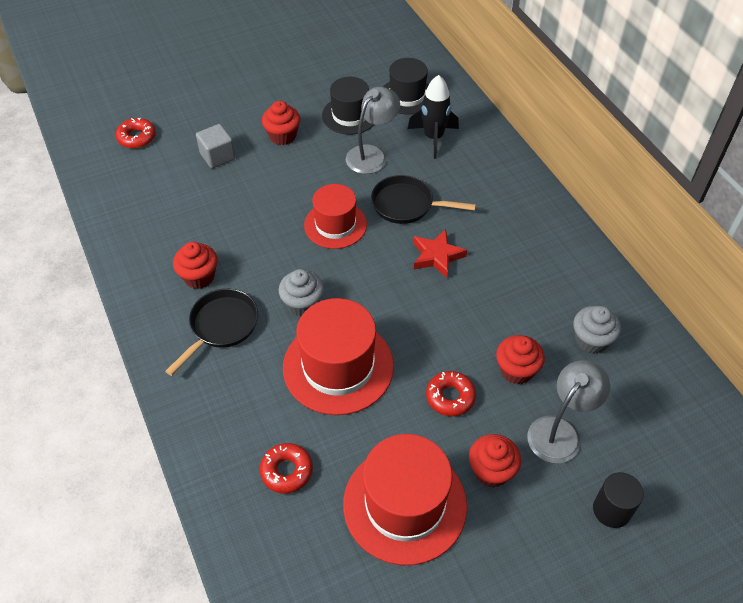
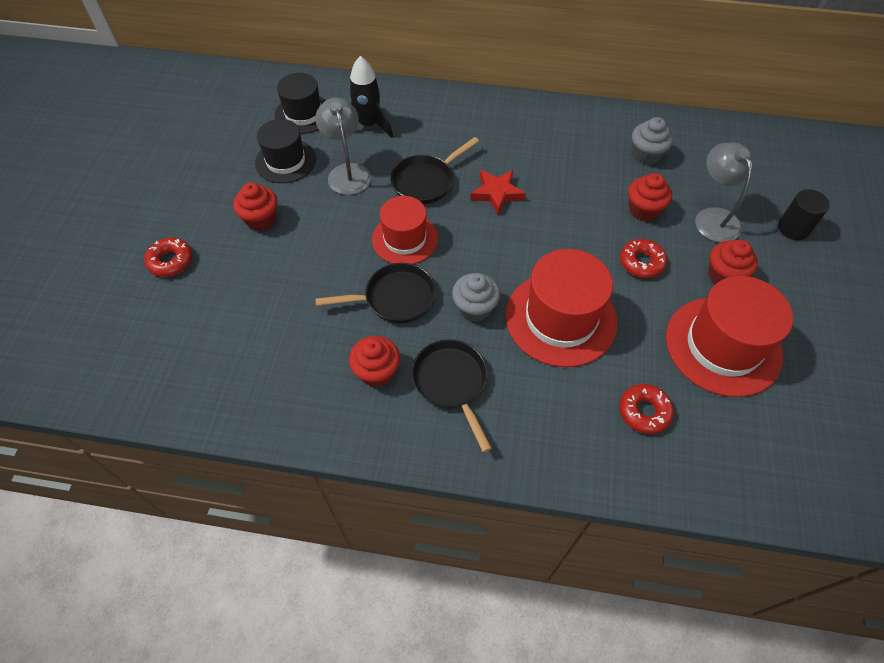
camera: 55 degrees left, 5 degrees up
red donut [116,118,156,149] -> red donut moved to [144,238,192,277]
grey cube [196,124,235,168] -> none
none -> black pan [315,263,436,323]

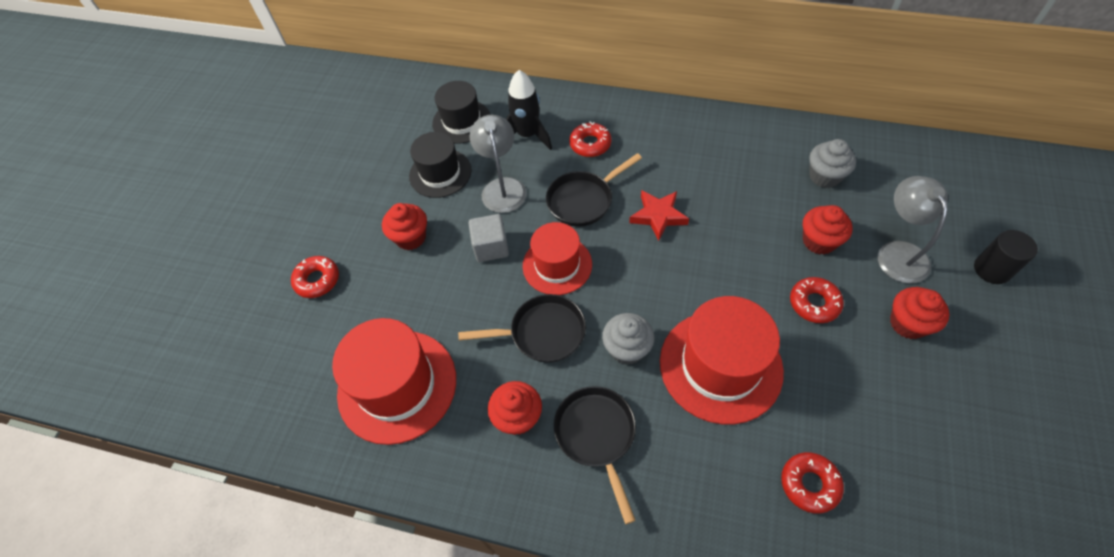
camera: 10 degrees right, 0 degrees up
red hat [666,276,793,397] -> red hat moved to [332,318,456,445]
none -> grey cube [469,214,509,262]
none -> red donut [569,122,611,157]

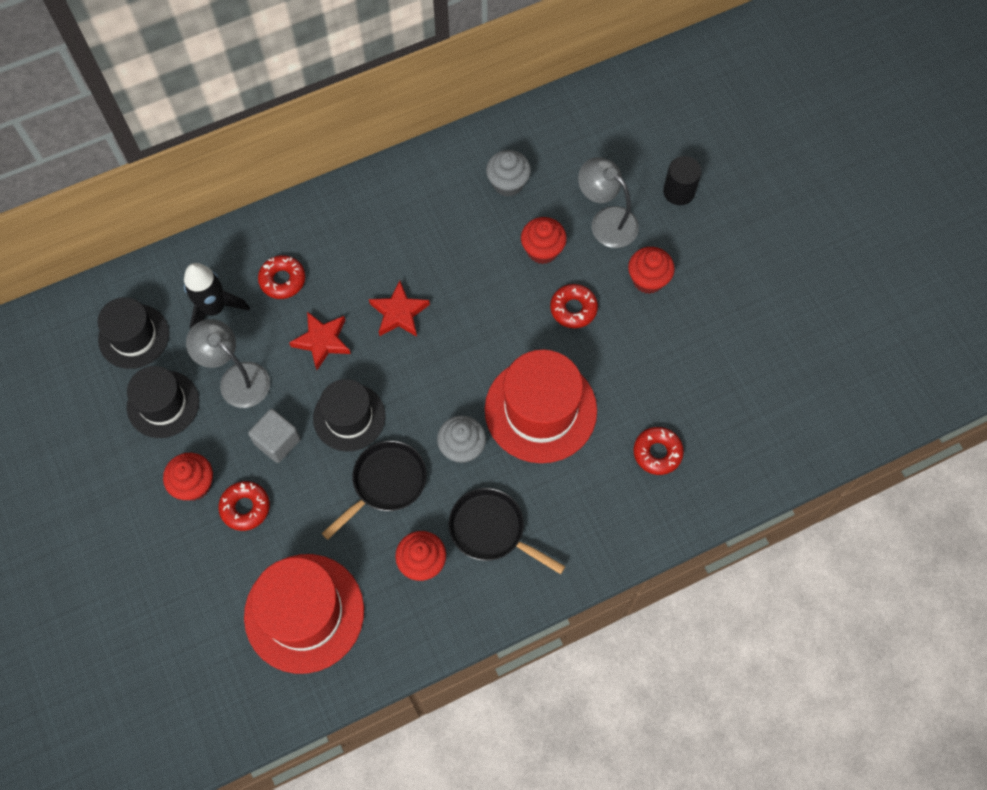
camera: 45 degrees left, 10 degrees up
red donut [291,256,339,298] -> red donut moved to [218,481,270,531]
red hat [523,222,592,295] -> black hat [313,379,386,452]
black pan [546,153,642,227] -> red star [289,312,351,370]

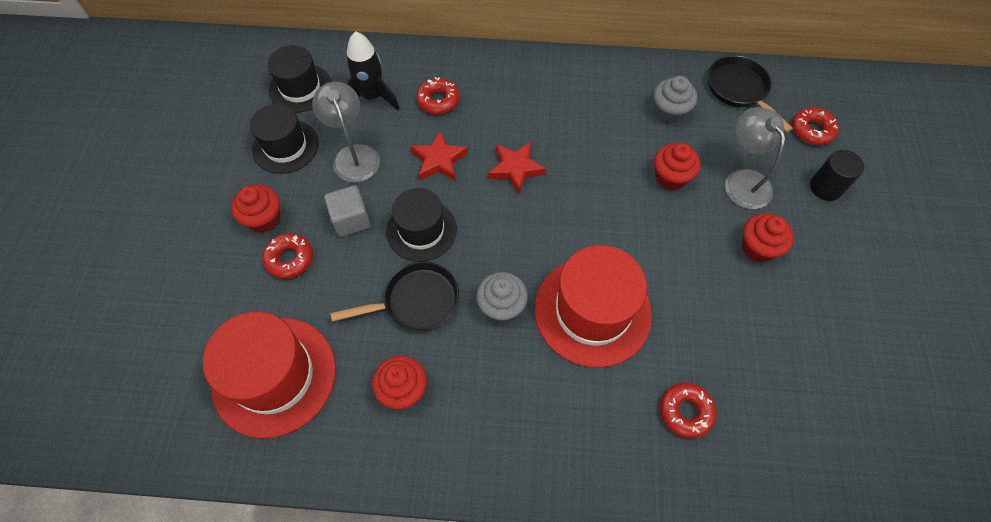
camera: 30 degrees right, 5 degrees down
black pan [449,488,566,574] -> black pan moved to [708,55,793,132]
red donut [550,284,598,328] -> red donut moved to [792,107,839,145]

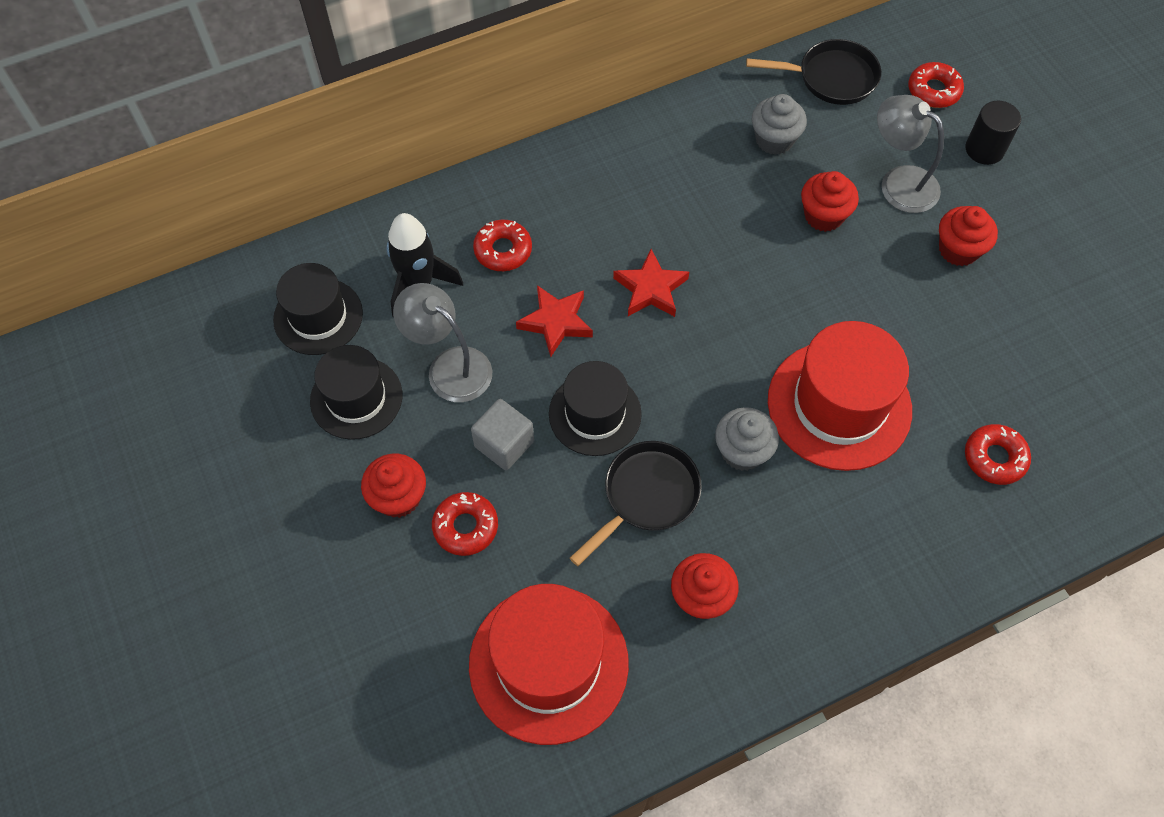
camera: 30 degrees left, 0 degrees up
black pan [708,55,793,132] -> black pan turned 150 degrees clockwise [746,39,881,105]

